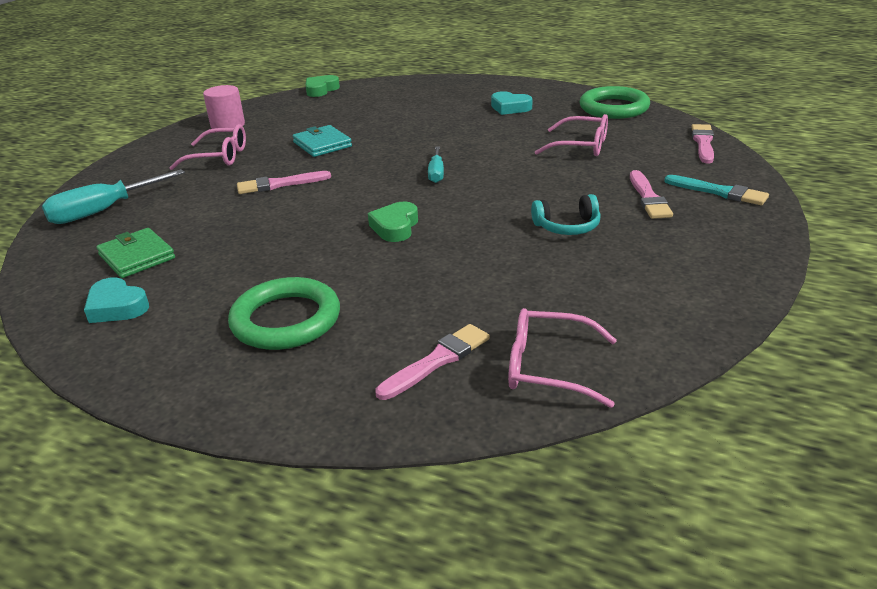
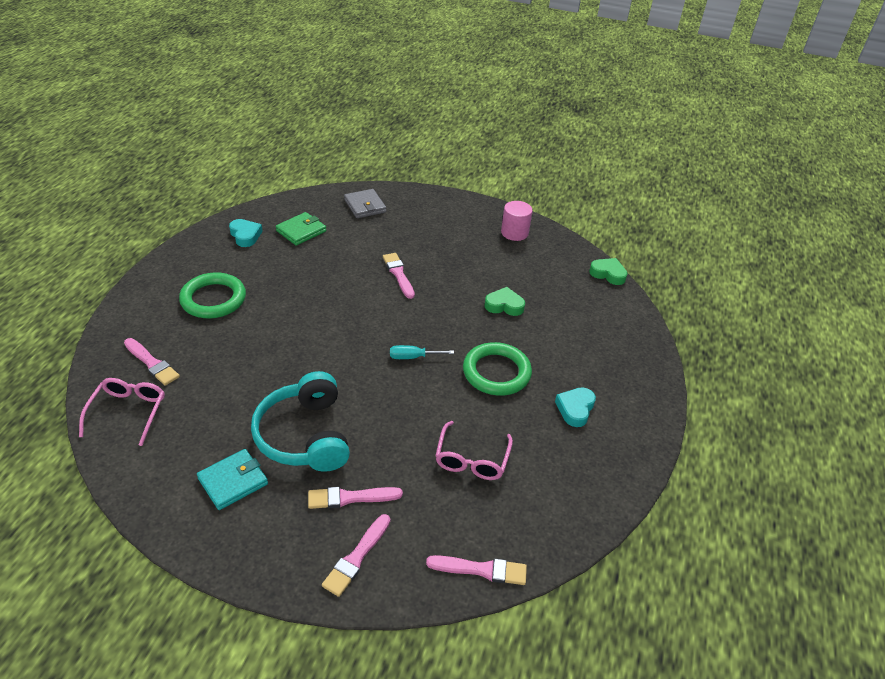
camera: 80 degrees right, 10 degrees up
turquoise screwdriver [42,169,185,224] -> grey wallet [344,189,386,218]
turquoise heart [84,277,149,323] -> turquoise heart turned 120 degrees clockwise [229,219,263,247]
pink glasses [169,124,246,170] -> none
turquoise wallet [293,125,352,157] -> turquoise wallet moved to [197,449,268,510]
green heart [368,202,418,242] -> green heart moved to [485,287,525,316]
turquoise headphones [531,194,601,235] -> turquoise headphones [251,371,350,472], size x1.92
green ring [580,86,650,119] -> green ring moved to [463,342,532,396]
turquoise brush [664,175,769,205] -> pink brush [322,514,390,597]

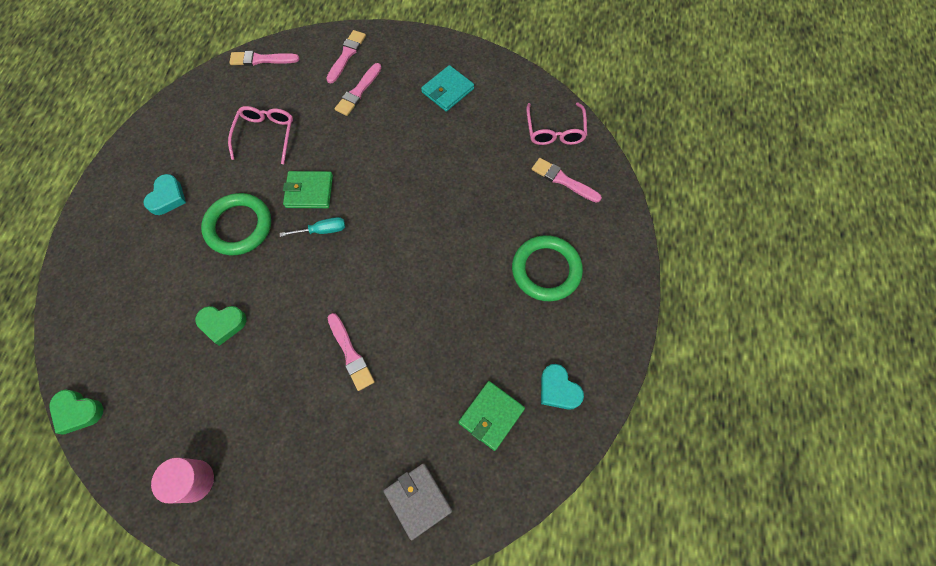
camera: 175 degrees right, 25 degrees up
turquoise headphones [251,371,350,472] -> none
pink brush [308,487,403,509] -> pink brush turned 135 degrees clockwise [335,63,382,116]
none -> green wallet [283,171,333,208]

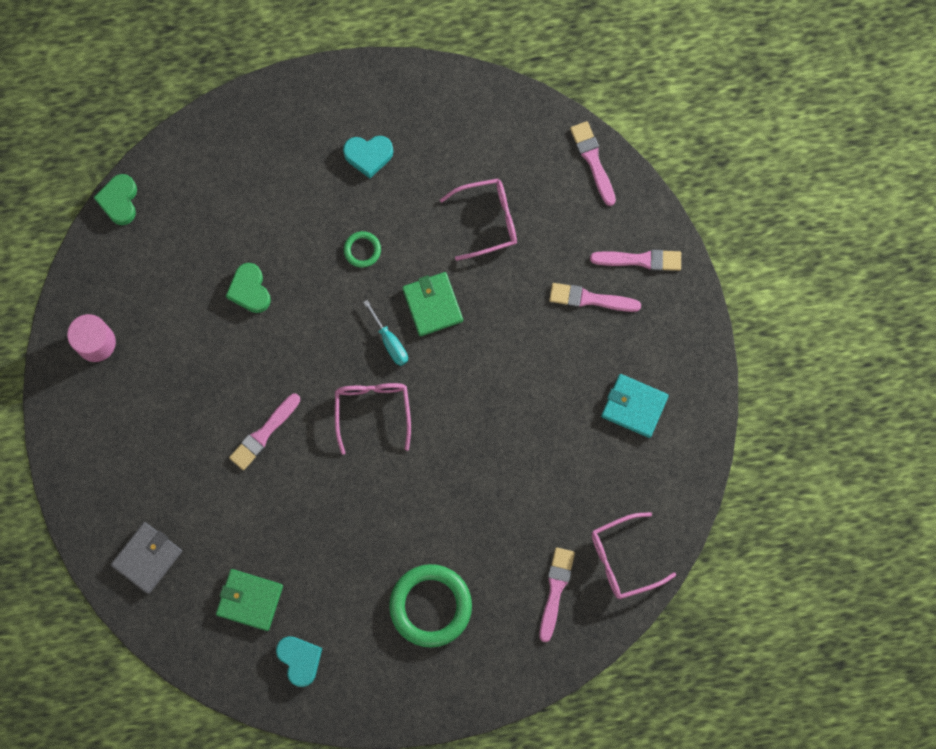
camera: 70 degrees right, 10 degrees up
green ring [201,193,271,255] -> green ring [344,231,381,268], size x0.47
turquoise heart [541,364,584,410] -> turquoise heart turned 120 degrees clockwise [276,636,322,687]
none -> pink glasses [335,383,411,455]

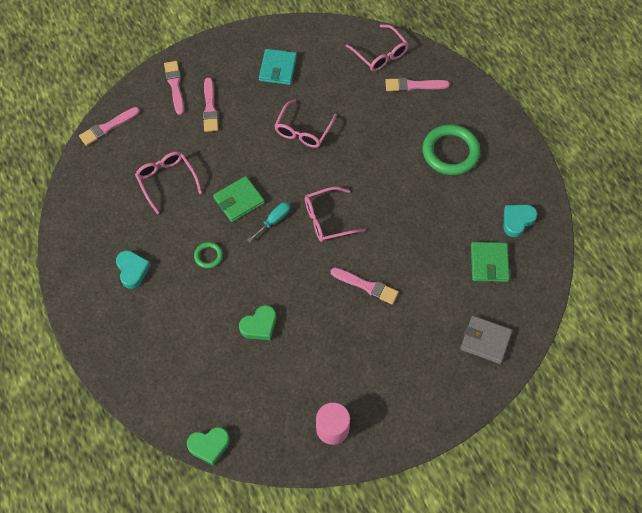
camera: 105 degrees left, 15 degrees down
none -> pink glasses [274,99,337,148]

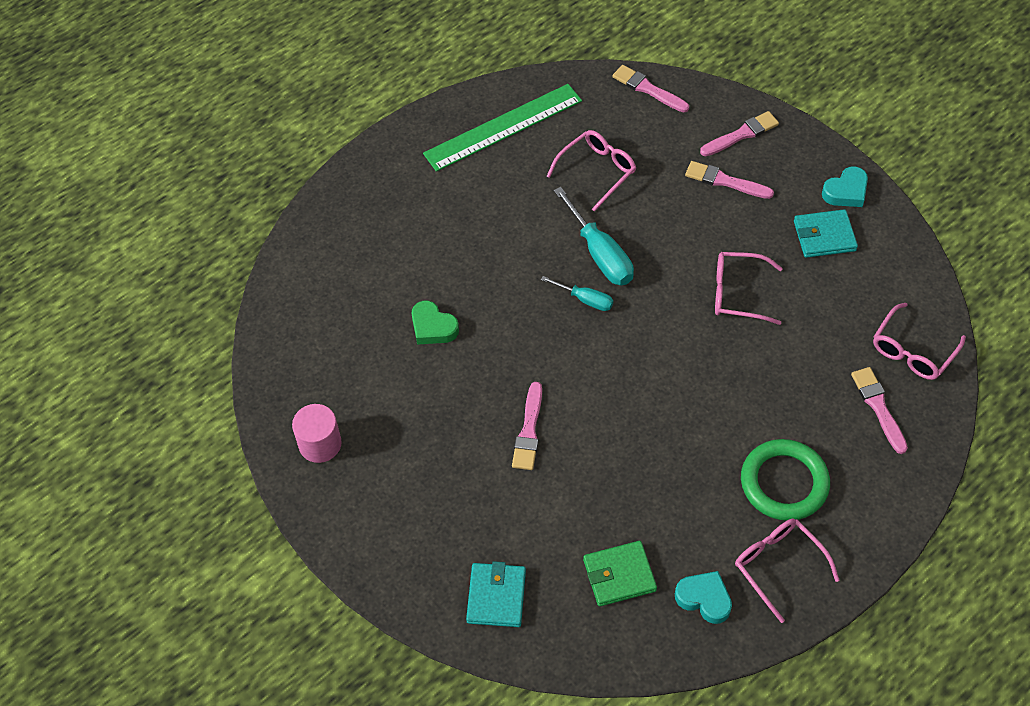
camera: 75 degrees right, 5 degrees down
turquoise heart [116,250,151,289] -> turquoise heart moved to [822,167,868,207]
green heart [187,427,230,466] -> none
green ring [194,242,223,268] -> none
pink brush [203,77,218,132] -> pink brush turned 45 degrees clockwise [685,161,774,199]
green wallet [213,176,265,222] -> turquoise screwdriver [554,187,634,285]
pink glasses [305,187,366,242] -> pink glasses moved to [735,519,840,623]
grey wallet [460,316,512,364] -> turquoise wallet [466,561,526,627]
none -> green ruler [423,84,582,172]

